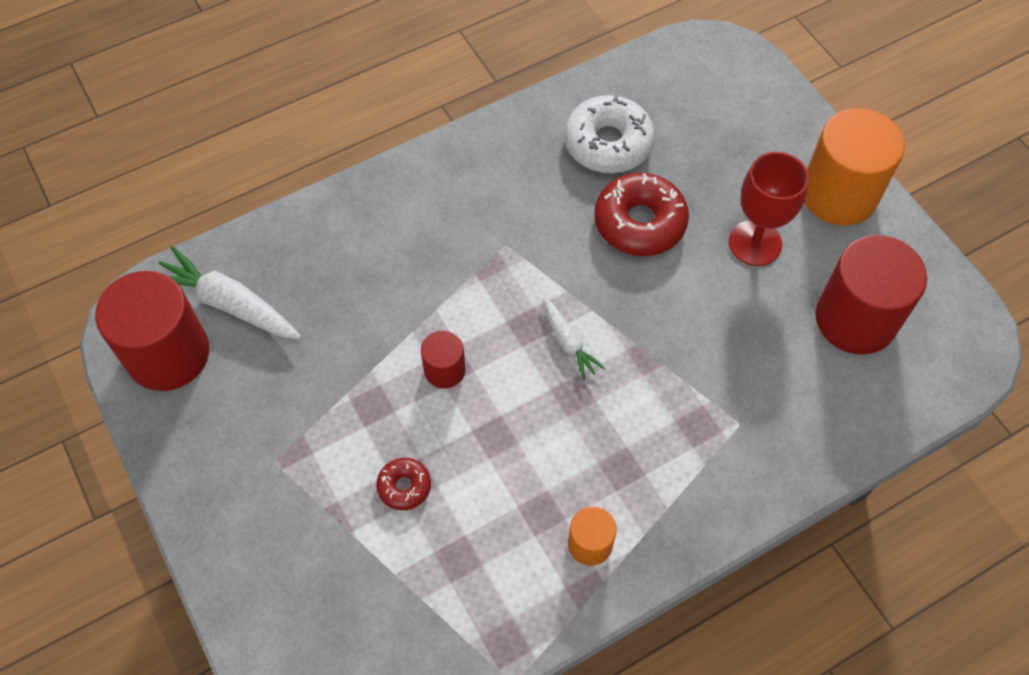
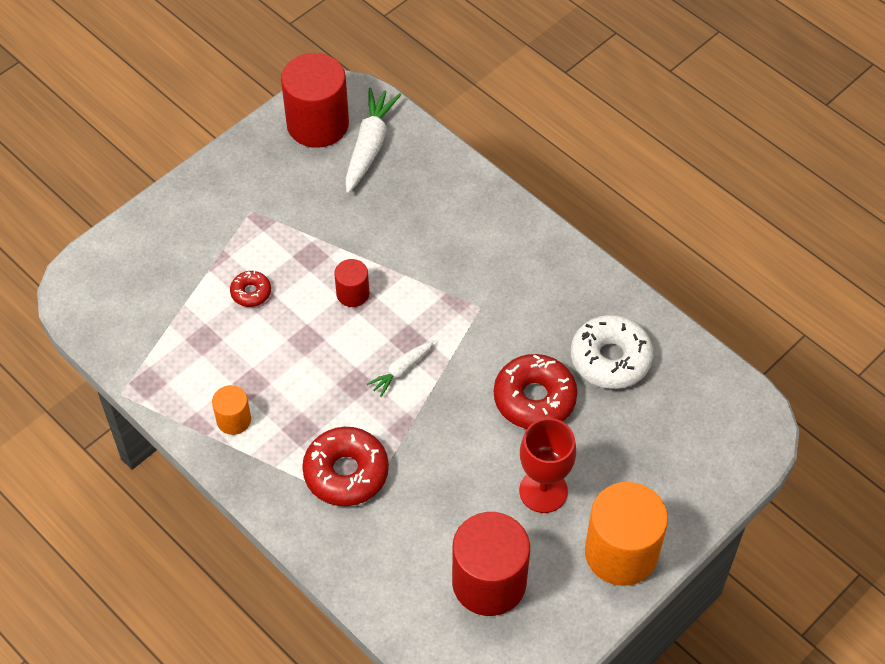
camera: 75 degrees right, 5 degrees down
none -> red donut [302,427,389,506]

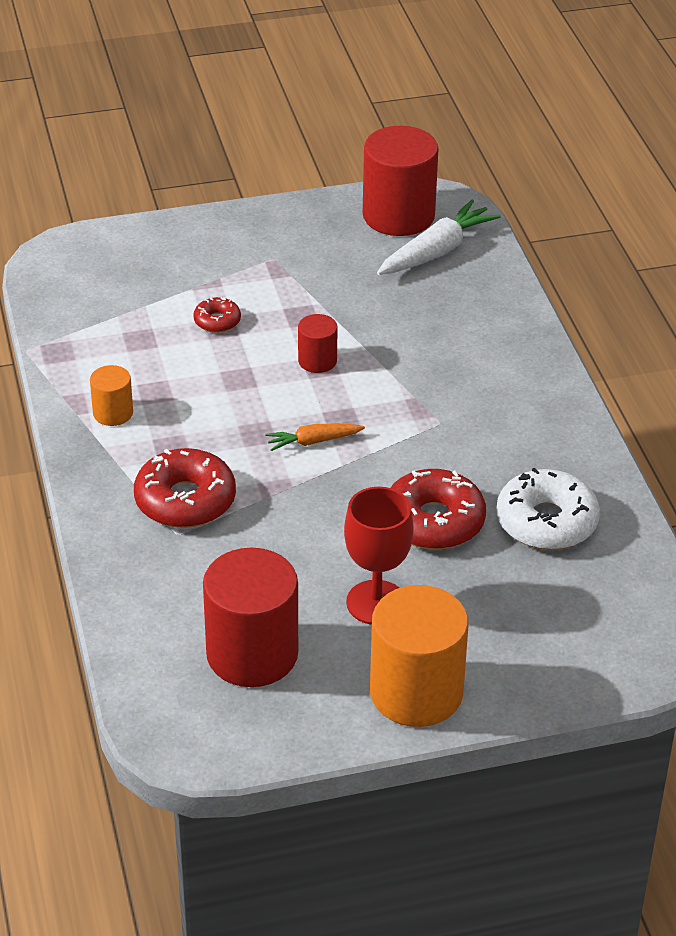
camera: 30 degrees right, 15 degrees down
white carrot [367,340,434,397] -> orange carrot [265,424,365,451]

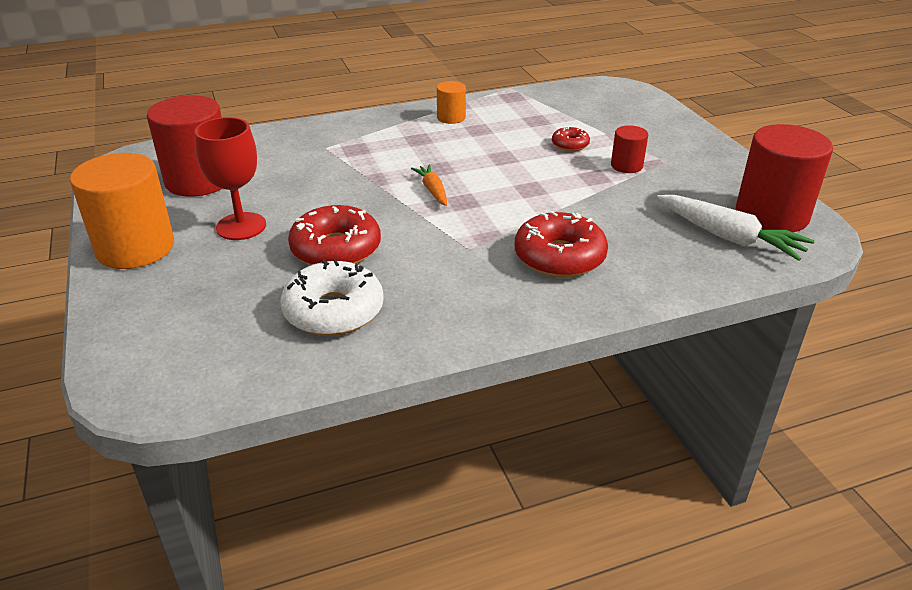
camera: 85 degrees right, 5 degrees down
red donut [134,448,236,528] -> red donut moved to [515,211,608,278]
red cylinder [298,314,337,373] -> red cylinder moved to [611,125,648,173]

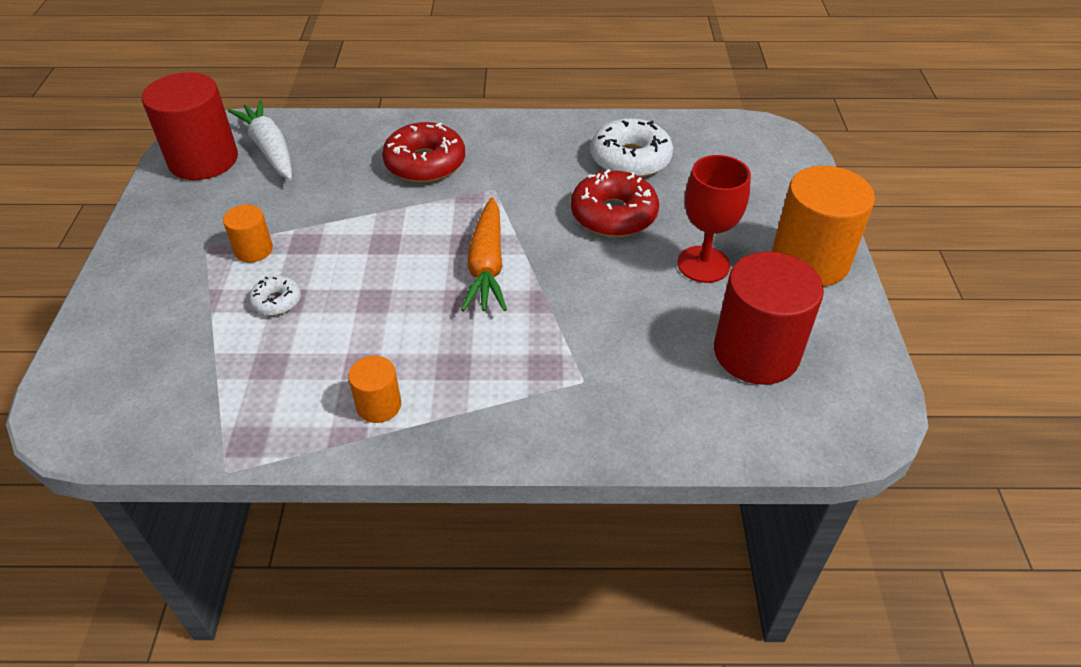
camera: 160 degrees left, 10 degrees up
orange carrot [411,164,447,206] -> orange carrot [461,197,507,312], size x1.76
red donut [552,126,590,151] -> white donut [249,276,301,315]
red cylinder [611,125,648,173] -> orange cylinder [223,205,273,262]

